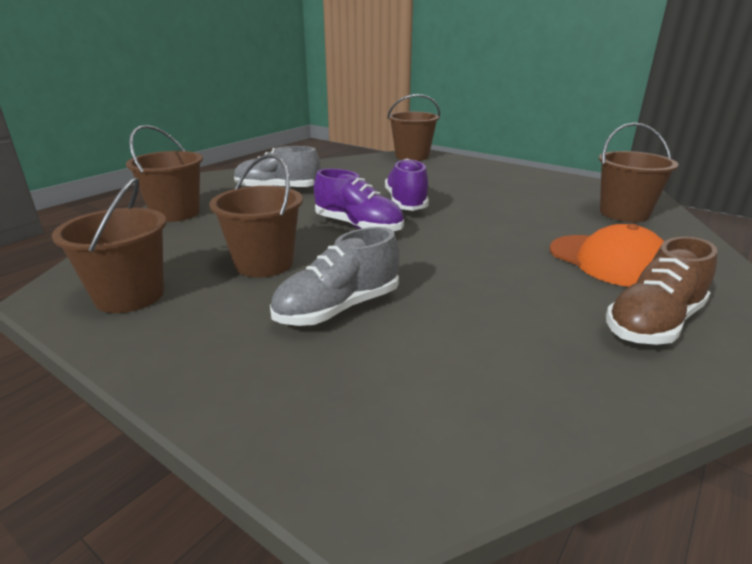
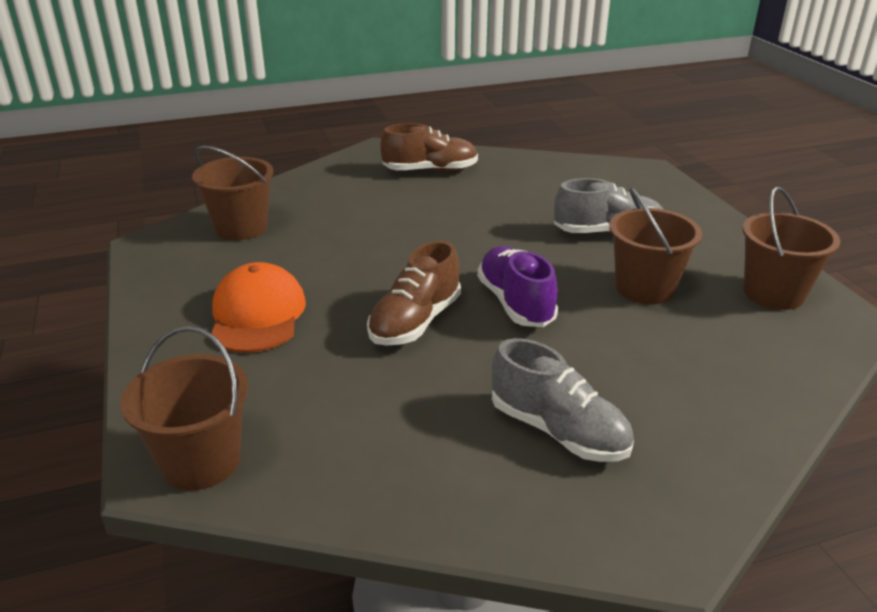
camera: 145 degrees left, 5 degrees up
brown bucket [126,125,203,222] -> none
purple shoe [385,159,429,211] -> brown shoe [367,241,461,346]
orange cap [550,224,664,287] -> orange cap moved to [211,262,306,353]

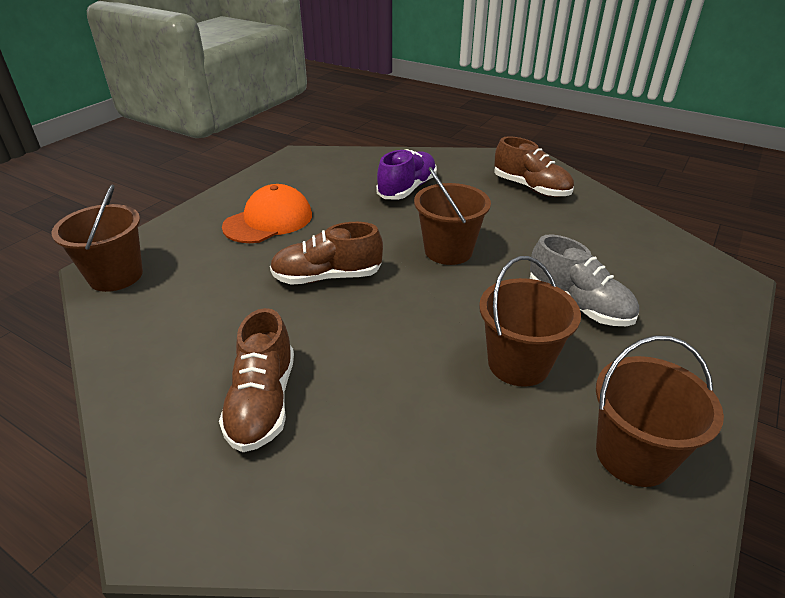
camera: 50 degrees right, 5 degrees up
brown bucket [192,146,273,240] -> brown bucket moved to [414,167,491,265]
purple shoe [477,246,558,327] -> purple shoe moved to [376,149,437,200]
grey shoe [492,338,634,462] -> brown shoe [219,308,294,452]

